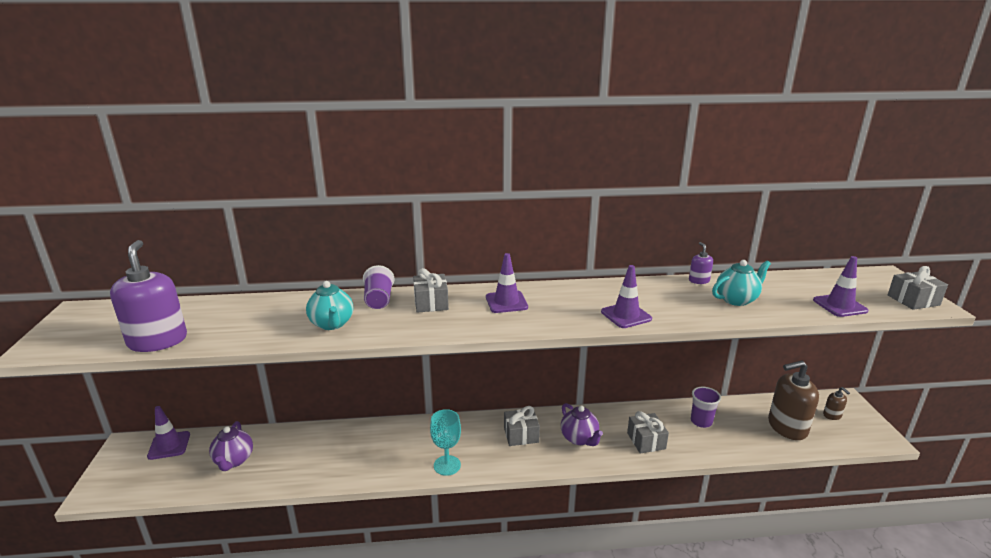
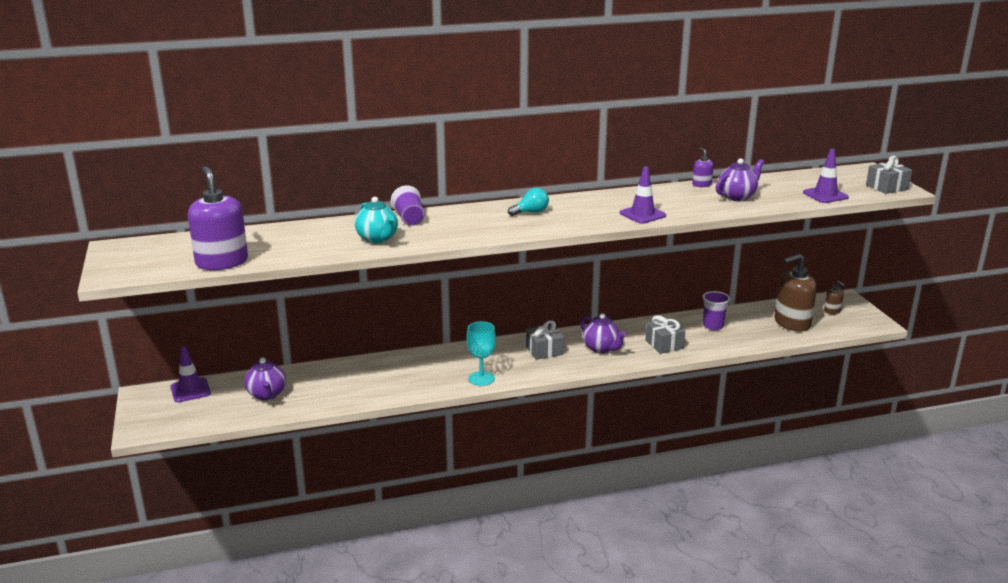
camera: 10 degrees left, 0 degrees up
grey gift [413,268,449,313] -> none
purple traffic cone [486,253,528,313] -> turquoise light bulb [508,188,549,216]
turquoise teapot [712,260,771,306] -> purple teapot [716,158,764,201]

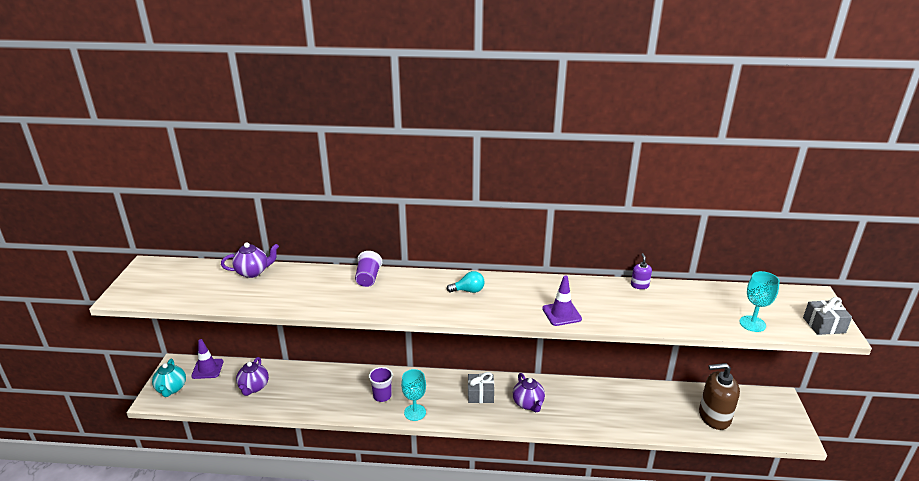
camera: 20 degrees right, 5 degrees up
purple soap dispenser [188,166,248,270] -> none
turquoise teapot [355,197,398,244] -> turquoise teapot moved to [152,359,186,397]
grey gift [645,315,685,354] -> none
purple cup [703,291,730,330] -> purple cup moved to [369,367,393,402]
purple teapot [716,158,764,201] -> purple teapot moved to [221,242,279,278]
purple traffic cone [803,149,849,203] -> turquoise goblet [739,271,780,332]
brown soap dispenser [824,281,845,314] -> none

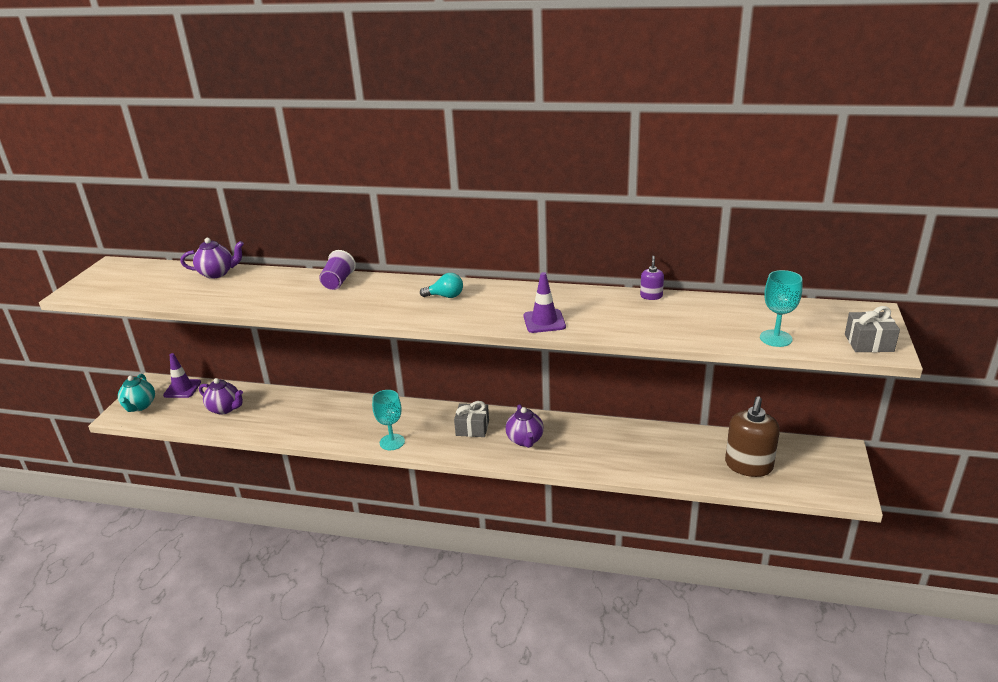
camera: 10 degrees right, 0 degrees up
purple teapot [236,357,269,396] -> purple teapot turned 75 degrees counterclockwise [199,378,243,415]
purple cup [369,367,393,402] -> none
brown soap dispenser [699,363,740,430] -> brown soap dispenser turned 75 degrees counterclockwise [725,396,780,477]

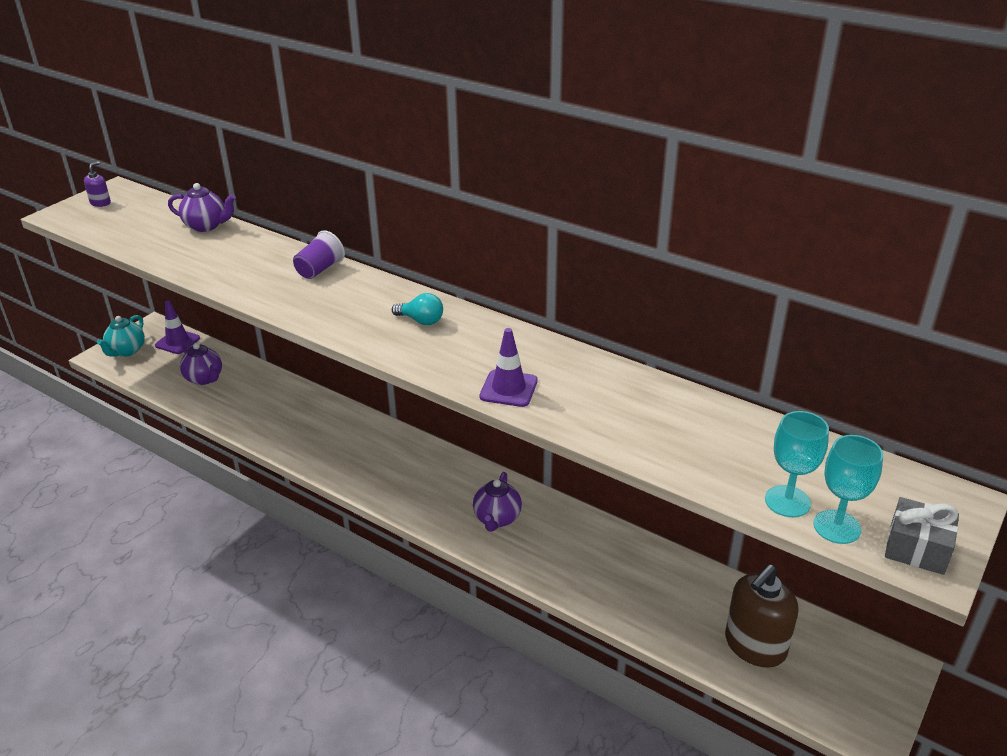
camera: 20 degrees right, 5 degrees up
turquoise goblet [372,390,405,450] -> turquoise goblet moved to [813,435,883,544]
grey gift [454,401,489,437] -> none
purple soap dispenser [640,256,664,300] -> purple soap dispenser moved to [84,162,111,207]

